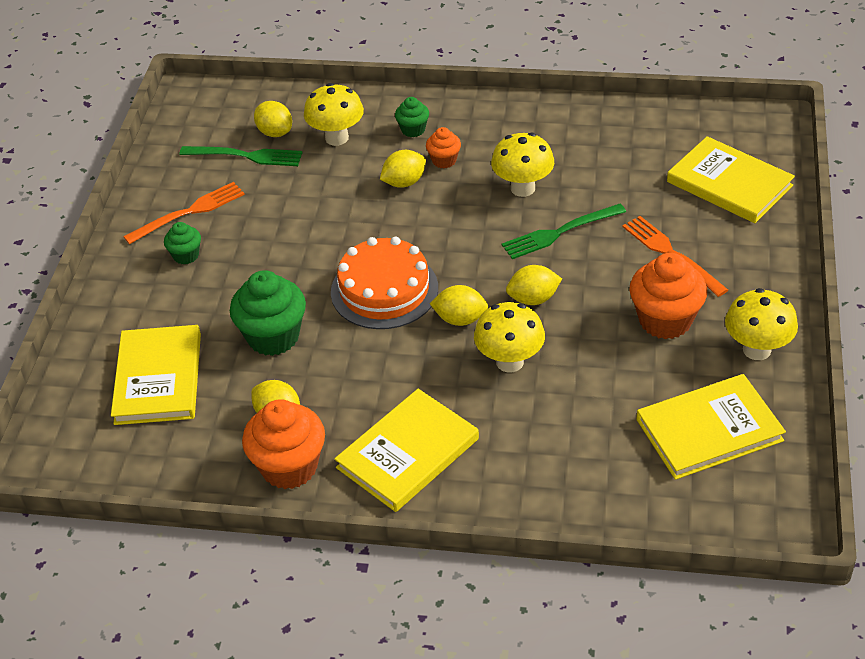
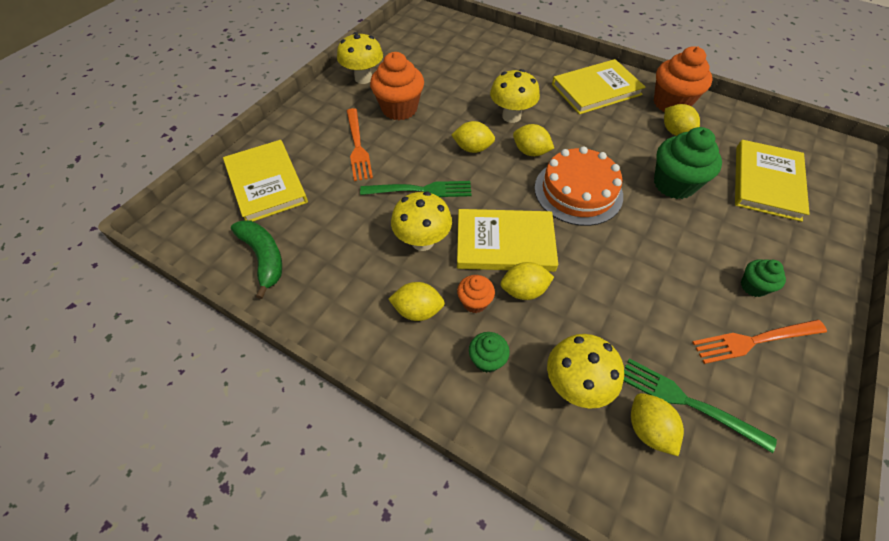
camera: 160 degrees left, 10 degrees up
yellow book [636,374,786,480] -> yellow book moved to [457,209,558,272]
none -> green banana [231,220,282,299]
none -> yellow lemon [388,282,445,321]

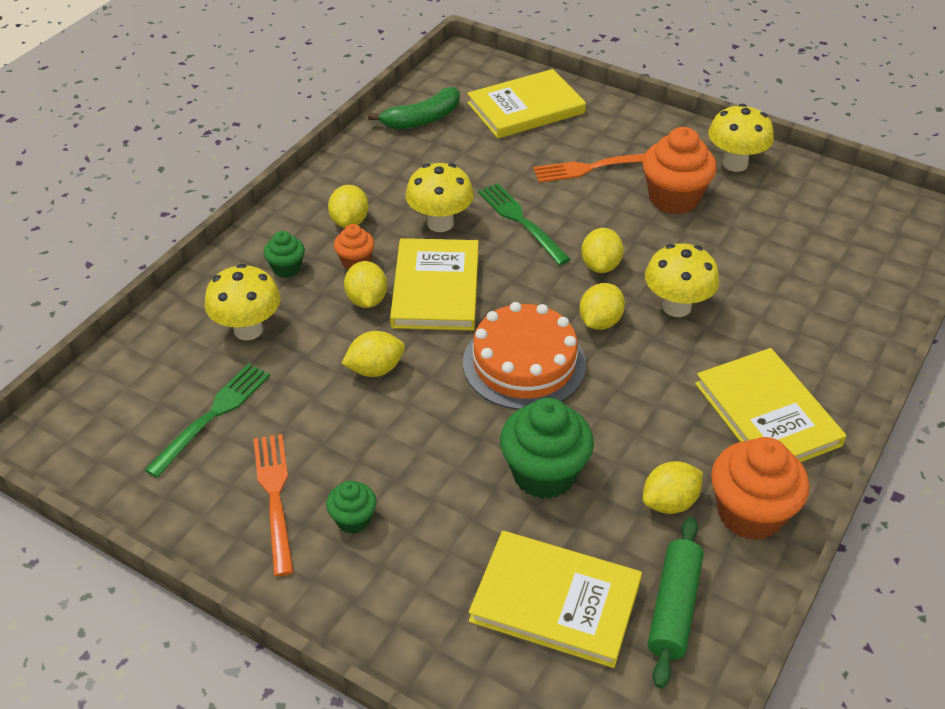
camera: 90 degrees right, 10 degrees down
green fork [360,181,472,197] -> green fork turned 150 degrees clockwise [478,183,571,265]
yellow lemon [631,393,684,456] -> yellow lemon moved to [341,331,405,377]
none -> green rolling pin [648,517,704,689]

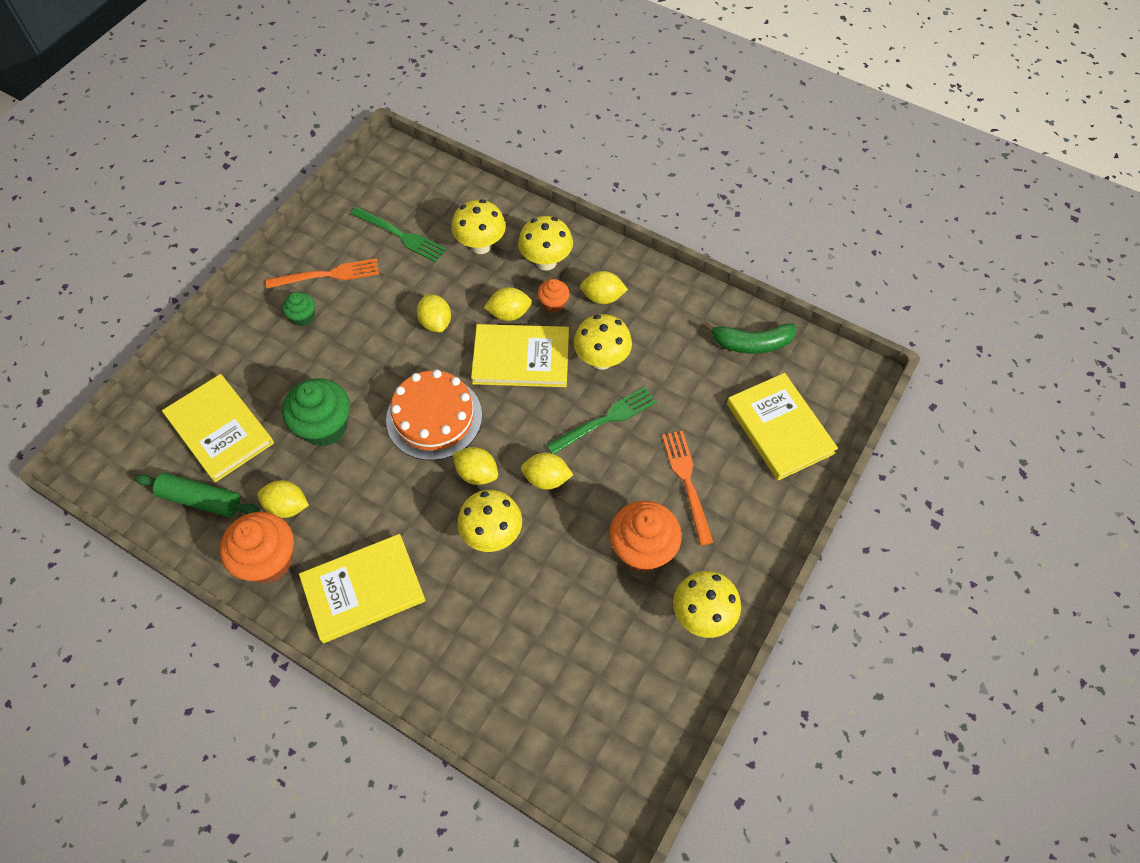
camera: 90 degrees right, 15 degrees up
green cupcake [264,231,305,278] -> yellow mushroom [518,216,573,270]
green banana [368,87,460,129] -> green banana turned 60 degrees counterclockwise [703,322,796,353]
yellow book [469,531,642,668] -> yellow book turned 60 degrees counterclockwise [162,374,274,482]
yellow lemon [643,461,703,514] -> yellow lemon turned 45 degrees counterclockwise [258,480,309,518]

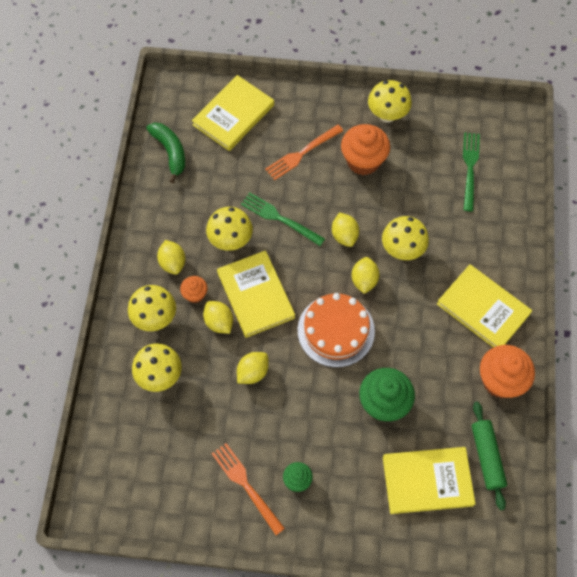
camera: 115 degrees left, 5 degrees up
yellow book [162,374,274,482] -> yellow book turned 60 degrees clockwise [383,447,476,514]
yellow lemon [258,480,309,518] -> none
green fork [351,207,446,262] -> green fork moved to [463,132,480,211]

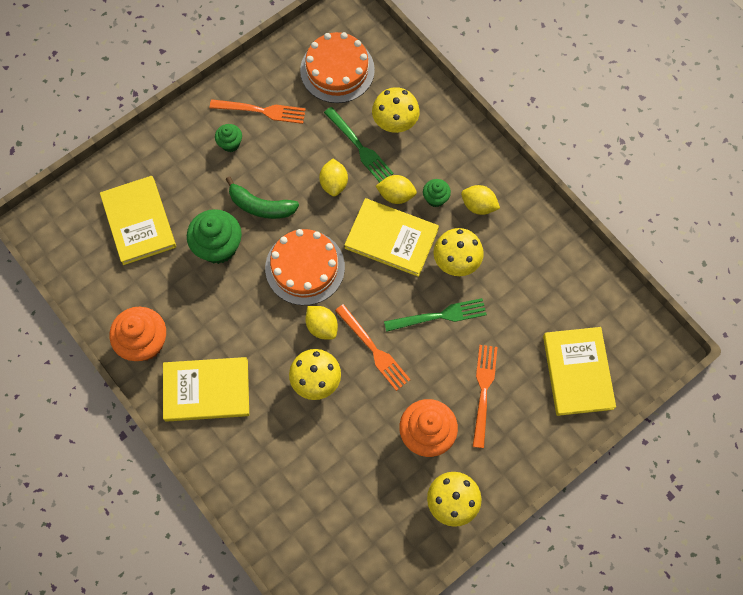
camera: 135 degrees right, 5 degrees up
yellow mushroom [128,285,176,331] -> none
green banana [146,123,185,183] -> green banana moved to [225,177,299,219]
orange cupcake [180,276,208,303] -> green cupcake [423,179,451,207]
yellow lemon [332,212,359,247] -> orange fork [335,304,411,391]
yellow book [383,447,476,514] -> yellow book turned 60 degrees counterclockwise [100,176,176,265]
green fork [463,132,480,211] -> green fork moved to [324,107,394,182]
green rolling pin [471,402,507,510] -> none
none -> orange cake [300,32,375,103]

